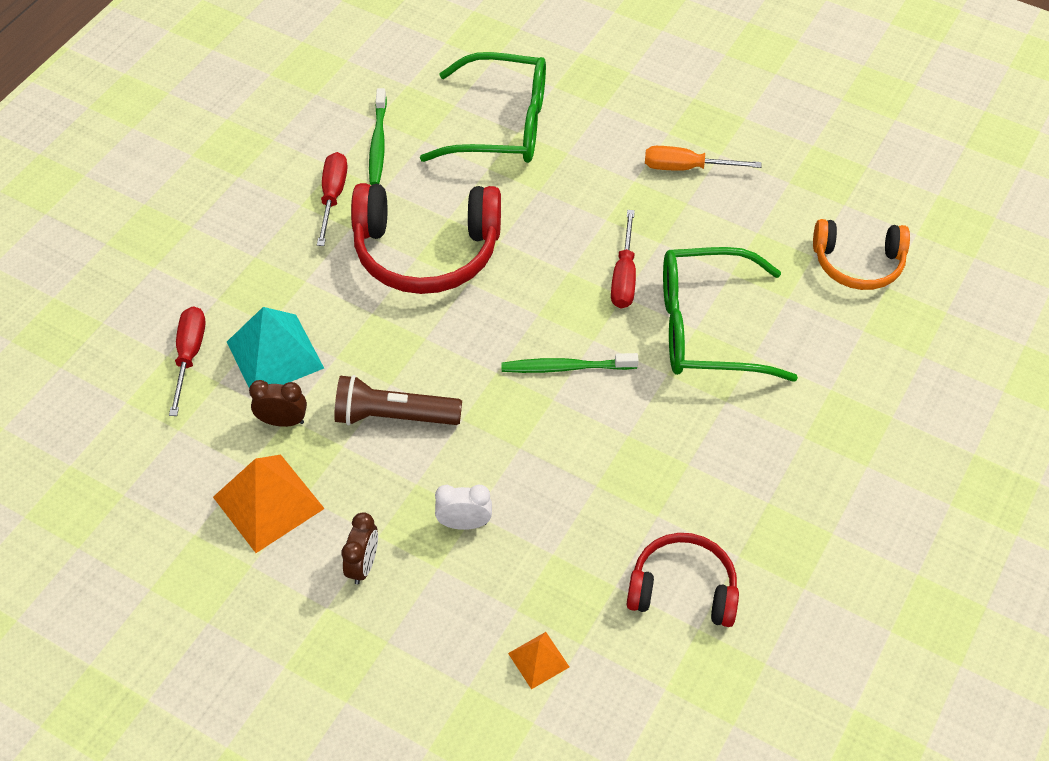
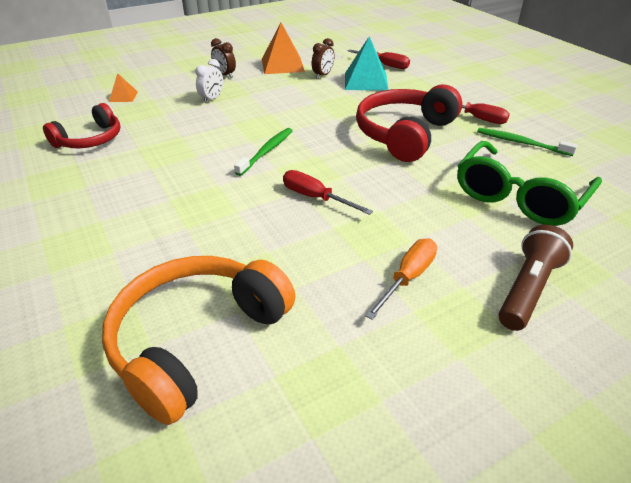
camera: 120 degrees right, 15 degrees down
brown flashlight [334,375,462,425] -> brown flashlight moved to [498,224,573,331]
green glasses [663,247,798,382] -> none
orange headphones [813,219,910,290] -> orange headphones [102,256,295,425], size x1.61

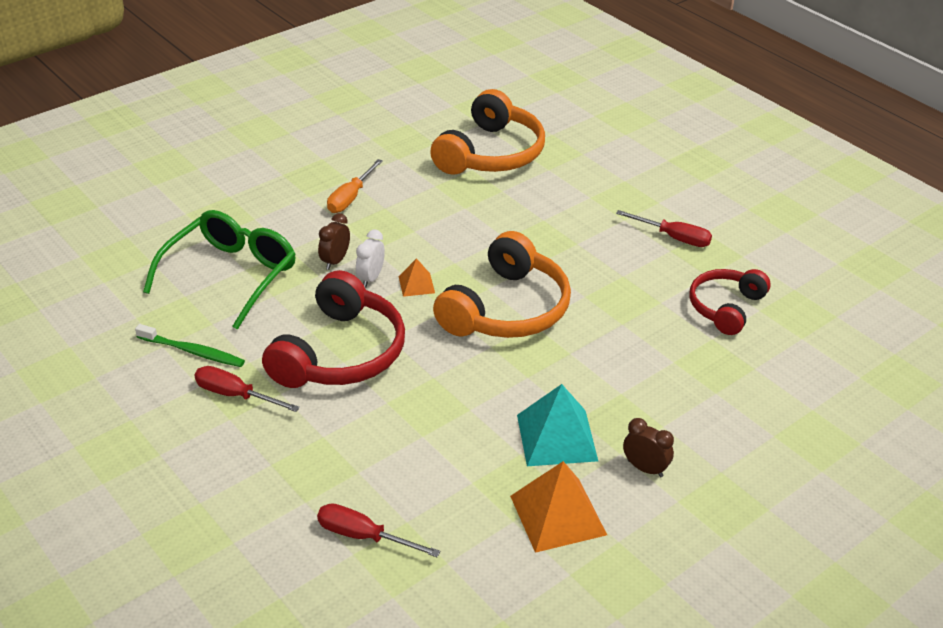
camera: 170 degrees right, 0 degrees up
orange pyramid [109,73,138,102] -> orange pyramid moved to [399,258,435,297]
white clock [195,59,223,103] -> white clock moved to [356,230,385,287]
green toothbrush [234,128,293,176] -> orange headphones [433,231,571,338]
red screwdriver [283,170,373,215] -> red screwdriver moved to [616,210,712,247]
brown clock [312,38,334,79] -> brown clock moved to [318,213,350,270]
turquoise pyramid [345,37,388,91] -> turquoise pyramid moved to [517,384,598,466]
brown flashlight [498,224,573,331] -> none

